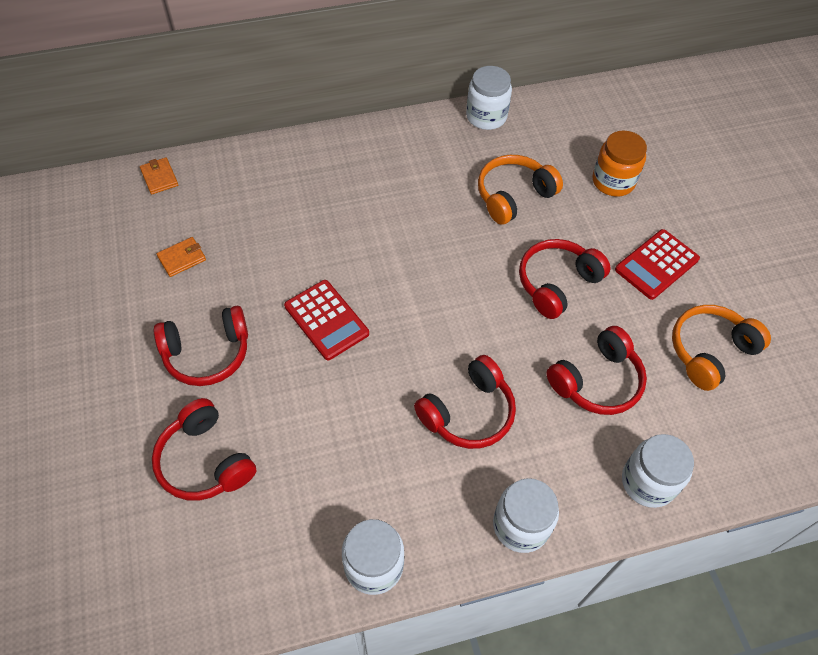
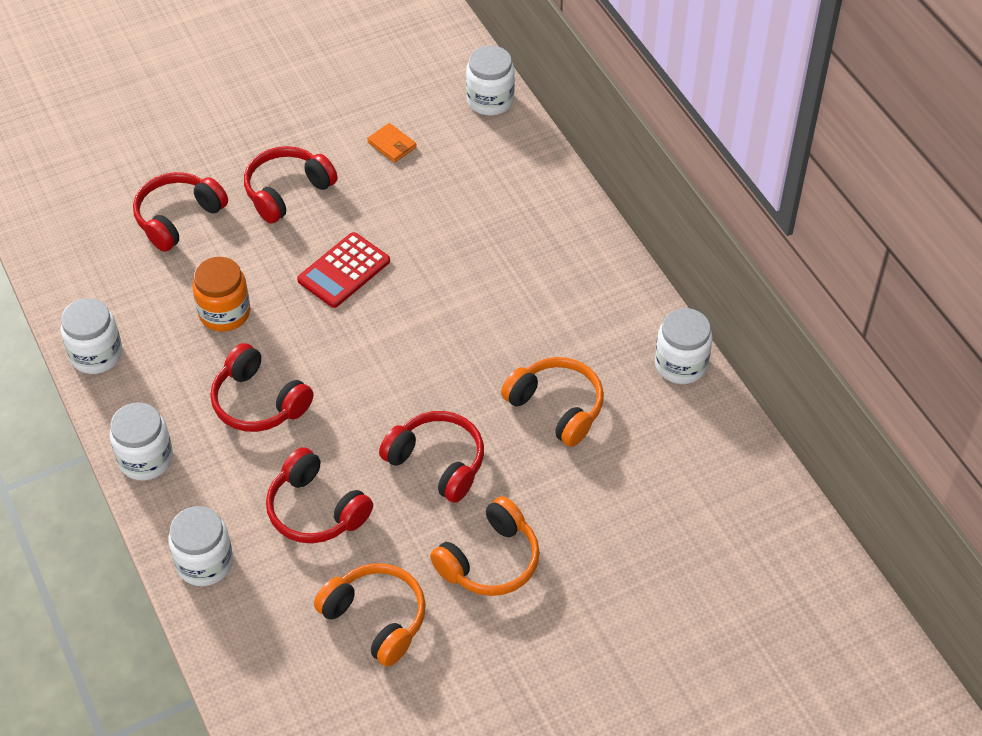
camera: 80 degrees right, 5 degrees down
orange wallet [140,158,178,194] -> white jar [466,45,515,115]
red headphones [154,306,248,386] -> red headphones turned 75 degrees clockwise [244,146,338,224]
orange jar [592,130,647,197] -> orange jar moved to [192,257,250,332]
red calculator [615,229,700,300] -> orange headphones [430,496,540,596]

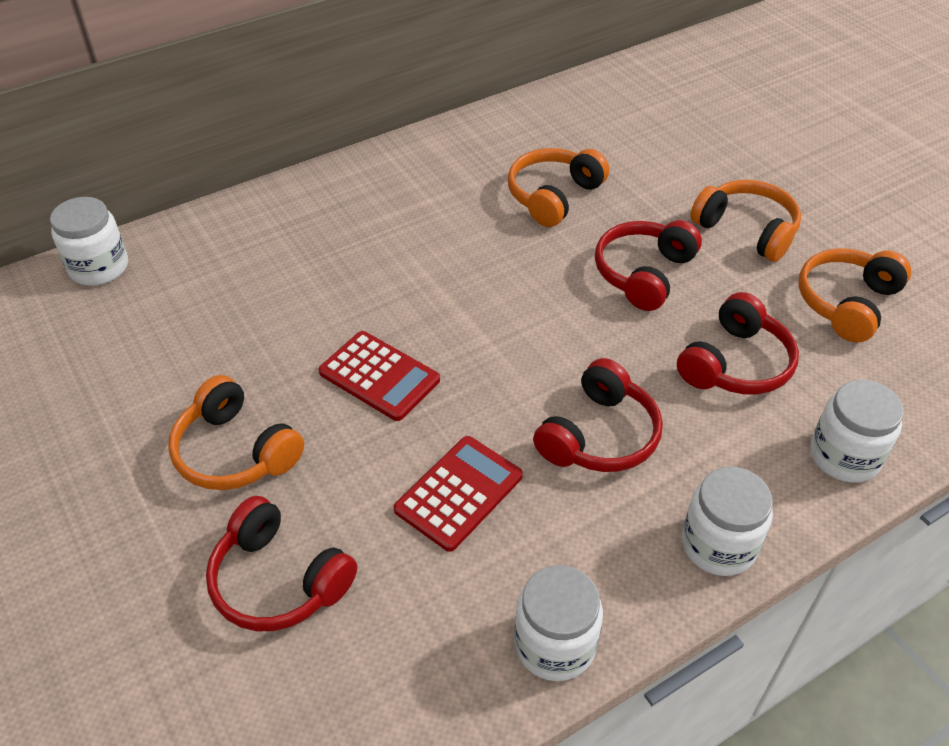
camera: 95 degrees left, 5 degrees down
orange jar [192,257,250,332] -> red calculator [394,436,523,552]
red headphones [244,146,338,224] -> orange headphones [169,375,304,490]
orange wallet [367,123,417,163] -> none
white jar [655,308,713,384] -> none

